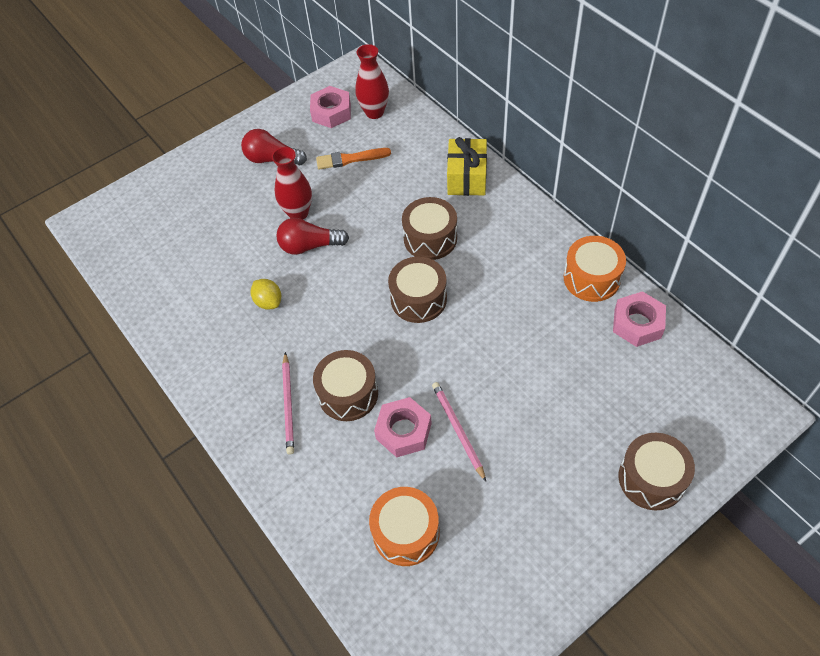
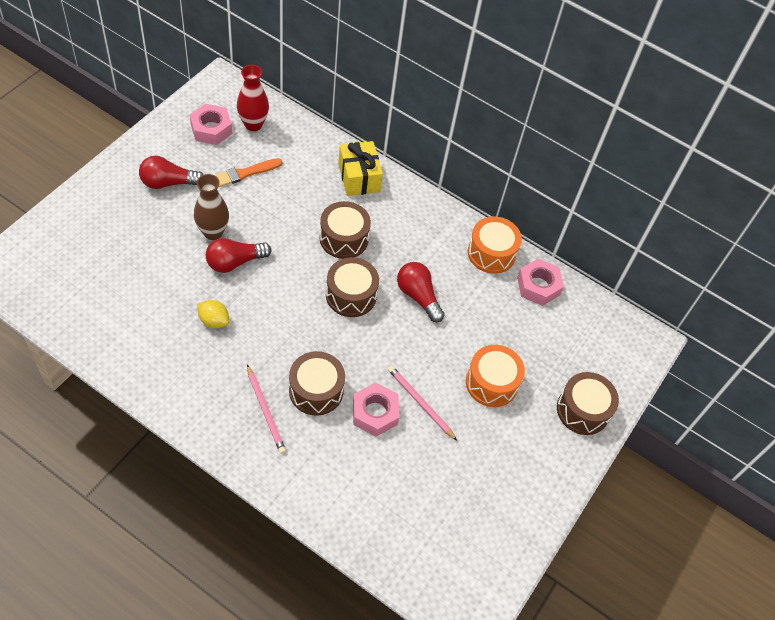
camera: 30 degrees left, 0 degrees up
red vase [272,147,312,219] -> brown vase [194,174,229,240]
orange drum [369,487,439,566] -> orange drum moved to [466,345,525,407]
none -> red light bulb [397,262,445,322]

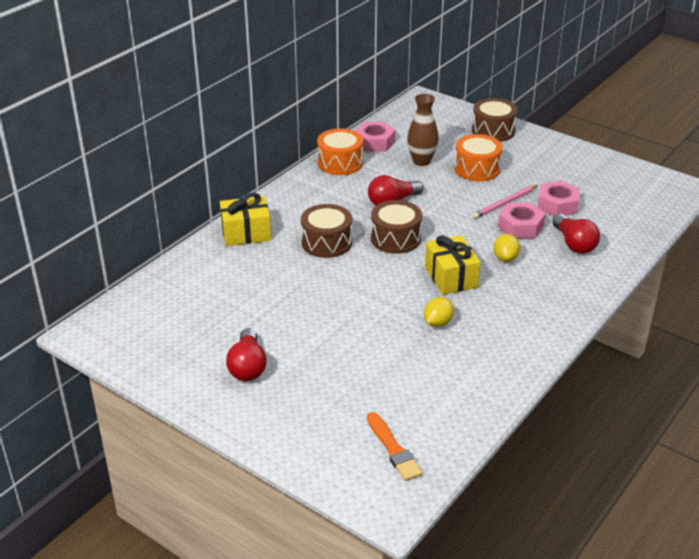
camera: 80 degrees left, 20 degrees down
pink nut [190,104,232,145] -> pink nut moved to [538,181,580,216]
brown vase [194,174,229,240] -> brown vase moved to [407,94,439,166]
red light bulb [206,238,272,273] -> red light bulb moved to [552,214,600,254]
orange brush [215,158,282,187] -> orange brush moved to [367,412,423,481]
red vase [237,65,269,131] -> none
pink pencil [247,364,286,454] -> none
brown drum [289,351,345,416] -> yellow lemon [493,234,520,262]
none -> yellow gift [425,235,481,295]

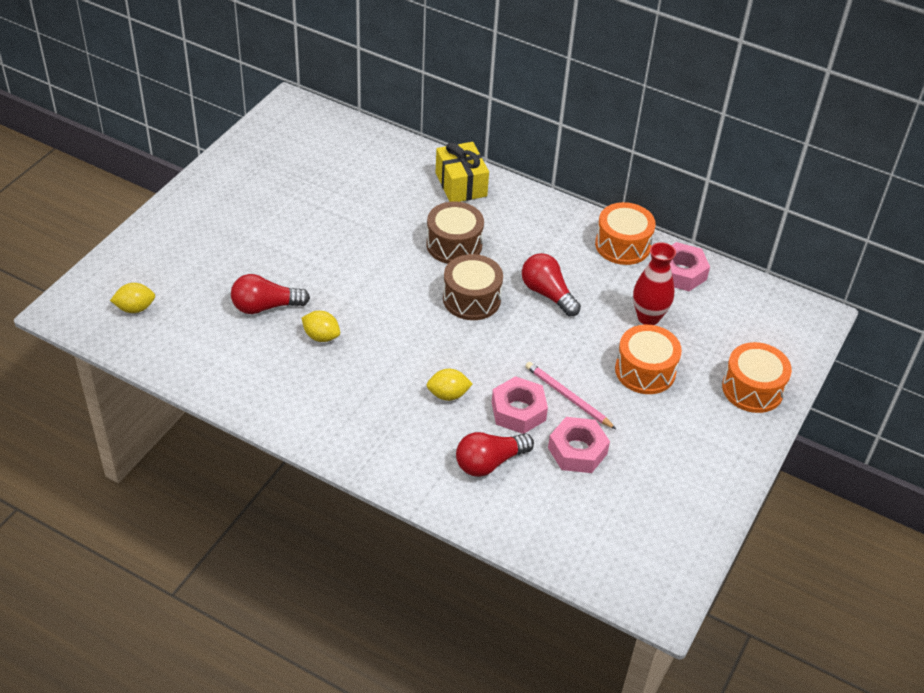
camera: 80 degrees right, 10 degrees up
red light bulb [226,328,267,381] -> red light bulb moved to [231,274,310,314]
orange brush [367,412,423,481] -> yellow lemon [110,283,155,313]
brown vase [407,94,439,166] -> red vase [633,242,676,325]
yellow gift [425,235,481,295] -> none
brown drum [472,98,518,142] -> orange drum [722,342,792,413]

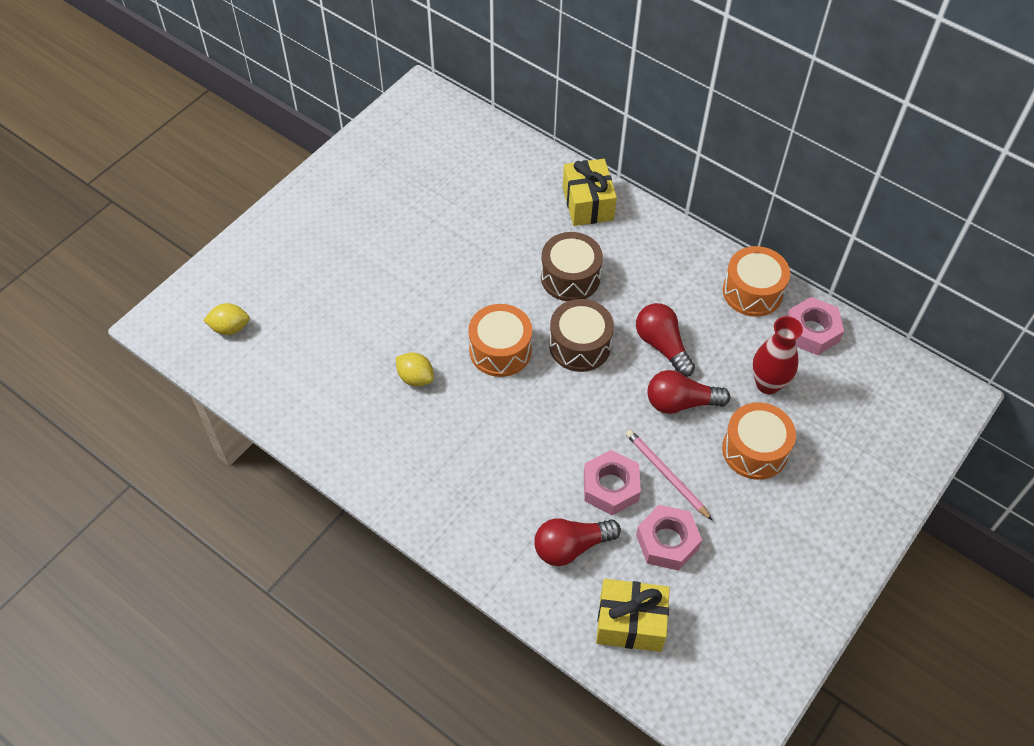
camera: 10 degrees right, 10 degrees up
red light bulb [231,274,310,314] -> red light bulb moved to [647,370,730,414]
yellow lemon [426,368,473,401] -> none
orange drum [722,342,792,413] -> orange drum moved to [468,304,532,377]
none -> yellow gift [596,579,670,652]

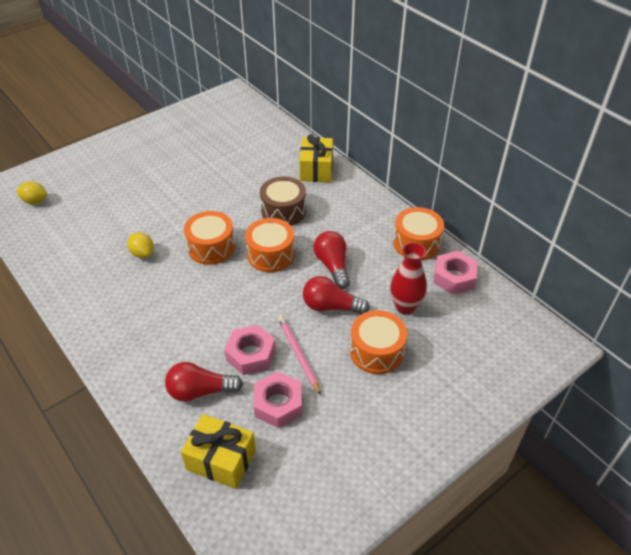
camera: 15 degrees right, 10 degrees down
brown drum [549,299,614,372] -> orange drum [245,218,295,272]

